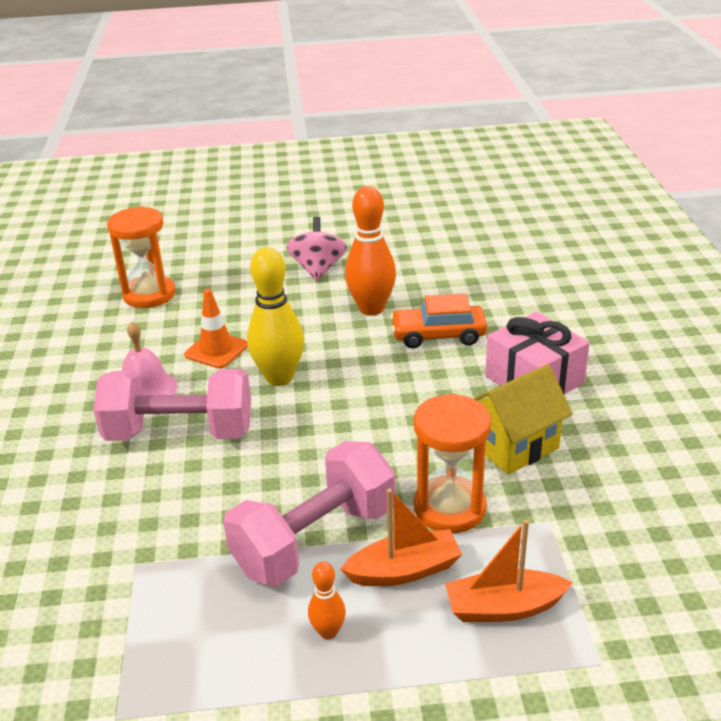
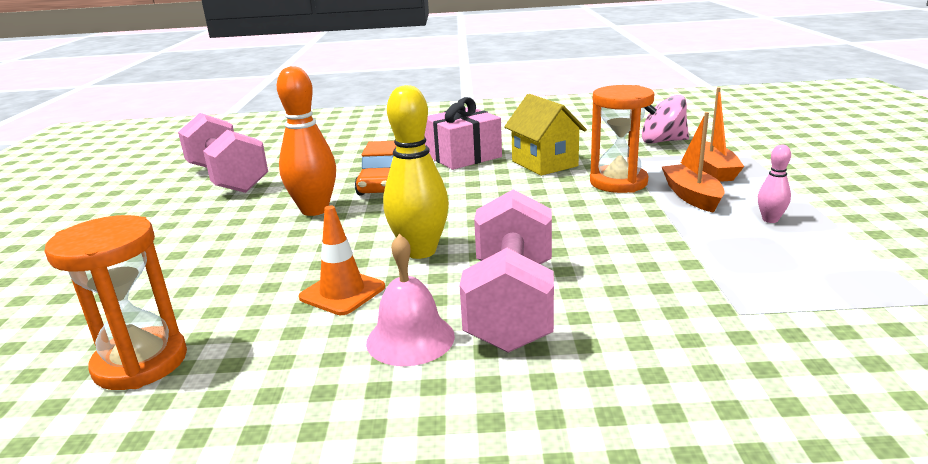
camera: 85 degrees left, 10 degrees down
pink dumbbell [223,441,395,586] -> pink dumbbell moved to [178,113,268,193]
pink spinning top [287,217,347,281] -> pink spinning top moved to [642,95,689,144]
orange bowling pin [308,562,346,639] -> pink bowling pin [758,145,791,223]

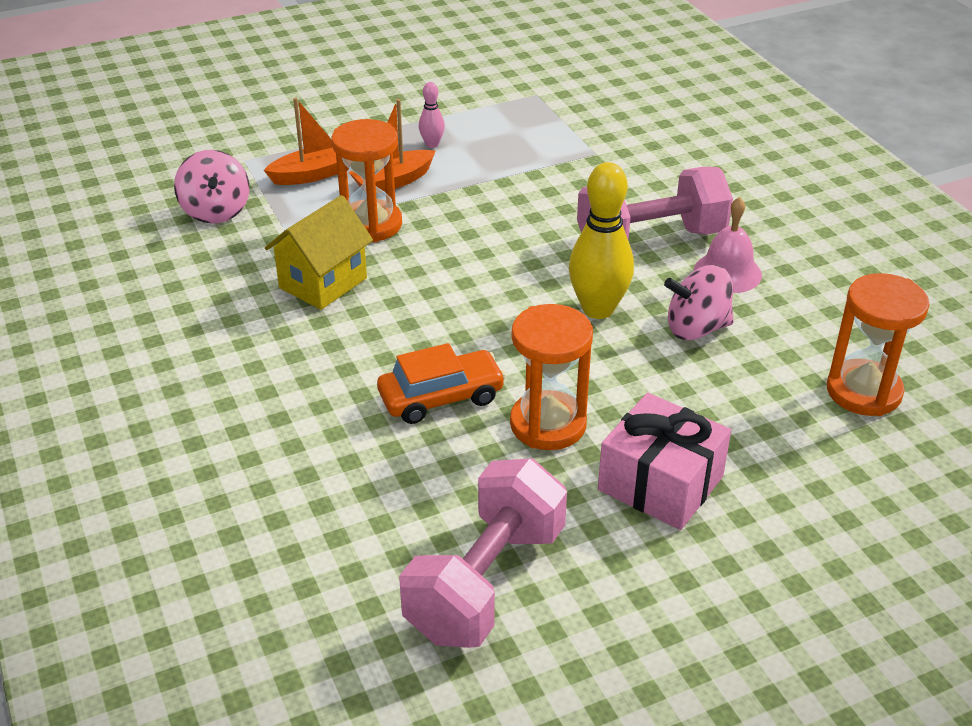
camera: 115 degrees left, 15 degrees up
orange bowling pin [277,66,336,216] -> orange hourglass [510,304,593,450]
orange traffic cone [299,206,385,315] -> pink spinning top [664,265,734,340]
pink gift [425,97,502,170] -> pink gift moved to [598,393,731,530]

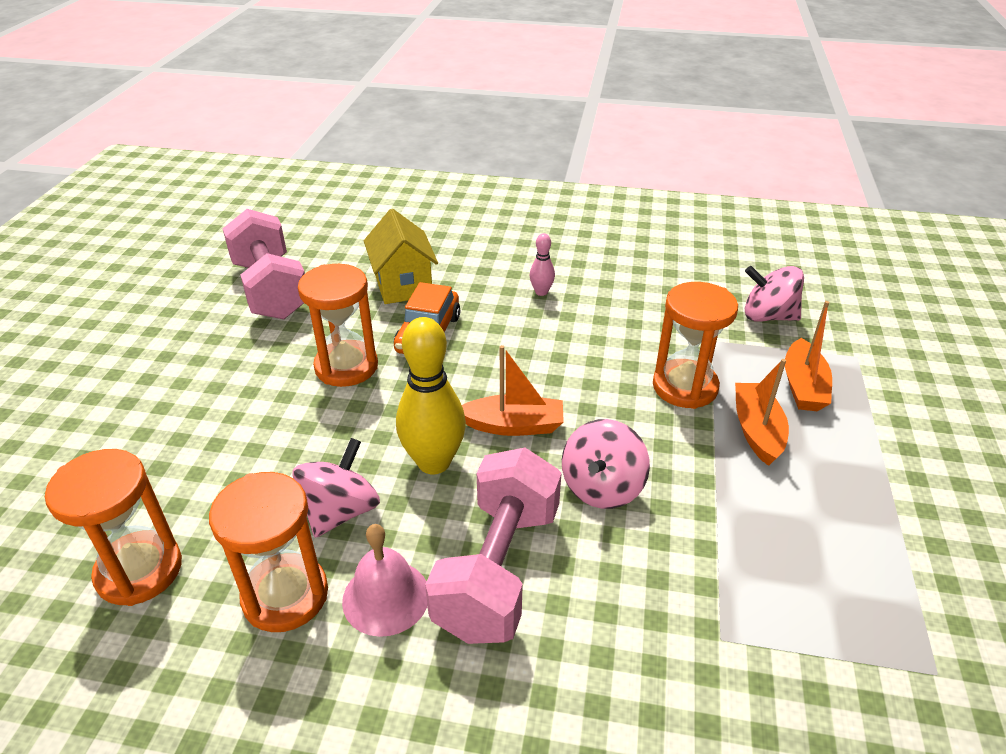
camera: 125 degrees right, 0 degrees up
yellow house [265,195,373,310] -> yellow house moved to [364,209,438,304]
pink bowling pin [419,82,445,148] -> pink bowling pin moved to [530,233,555,296]
pink gift [598,393,731,530] -> none
none -> orange hourglass [209,472,328,632]
none -> orange boat [462,345,564,436]
none -> pink spinning top [562,419,650,509]

